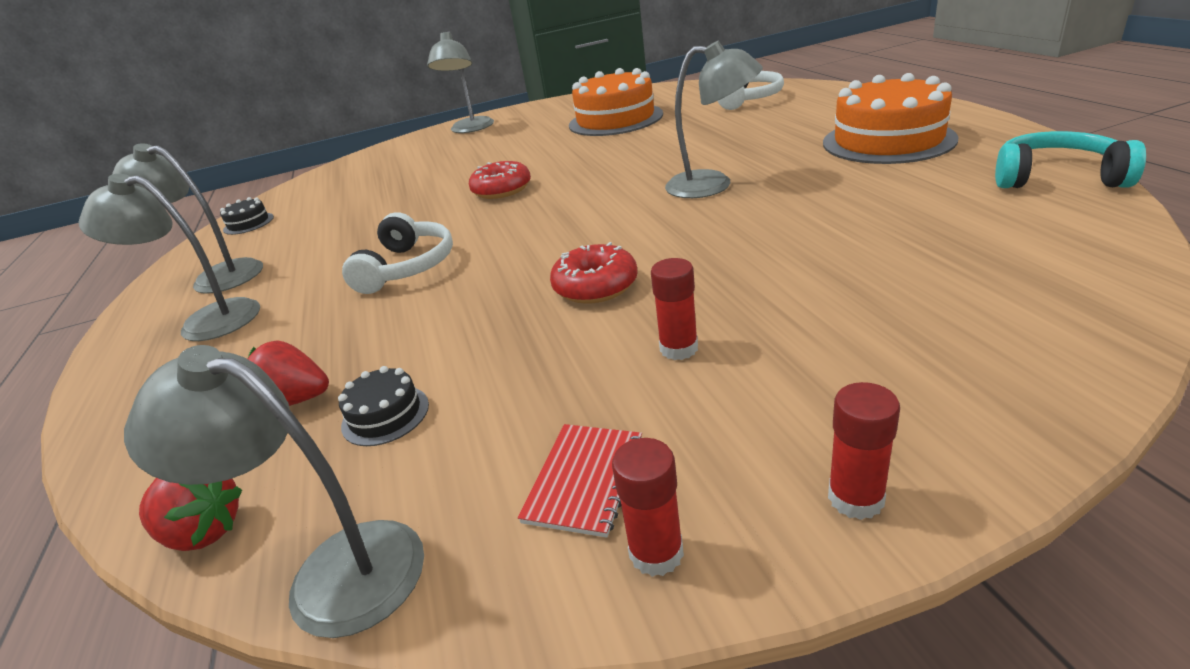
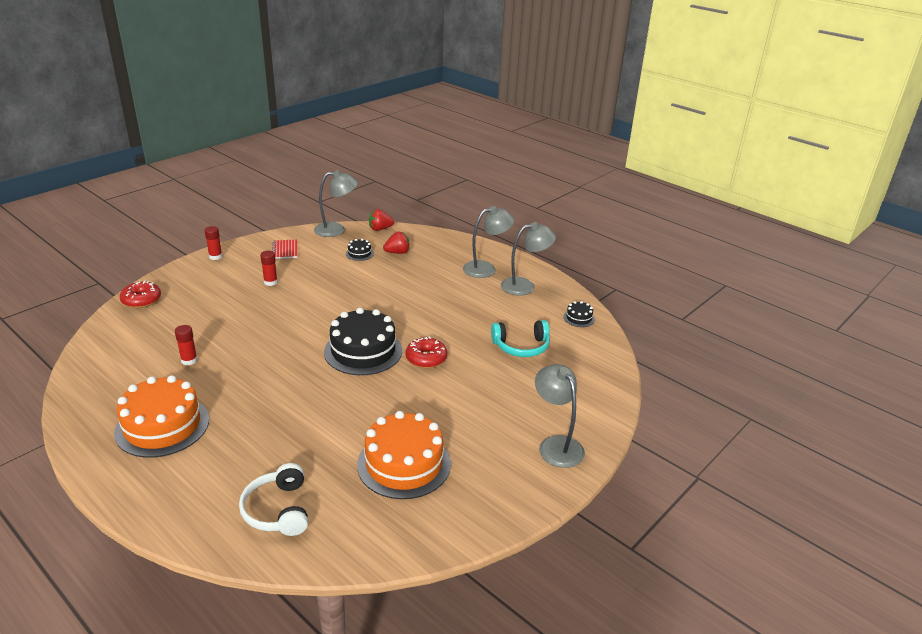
camera: 145 degrees right, 0 degrees up
white headphones [342,212,453,294] -> none
red donut [550,242,638,304] -> red donut moved to [120,281,161,308]
red glue stick [612,438,684,577] -> red glue stick moved to [175,325,198,365]
grey lamp [665,41,763,198] -> none
turquoise headphones [995,131,1146,188] -> turquoise headphones moved to [491,320,550,357]
none -> black cake [324,308,402,375]

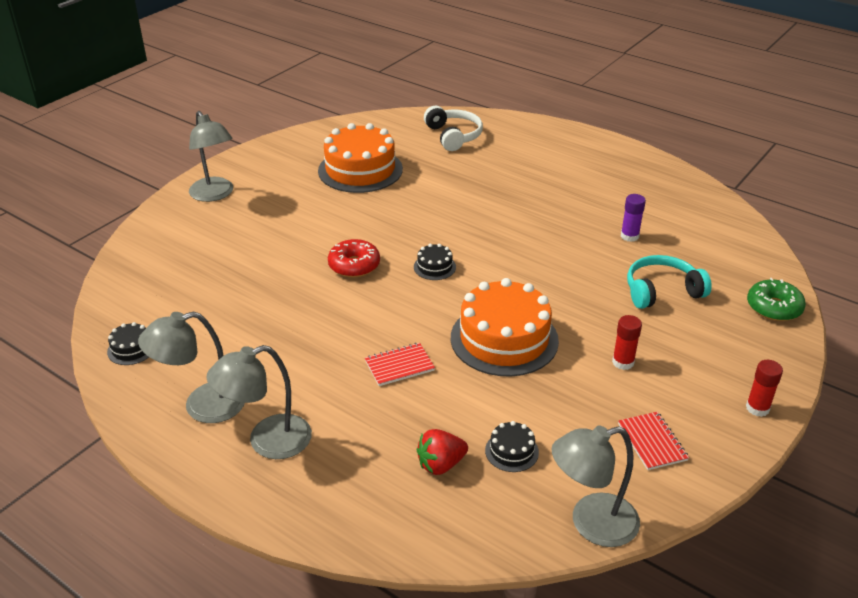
camera: 175 degrees right, 5 degrees up
orange cake [114,375,209,458] -> orange cake moved to [451,278,559,376]
red donut [120,281,161,308] -> green donut [747,278,806,321]
red glue stick [175,325,198,365] -> purple glue stick [621,194,646,242]
black cake [324,308,402,375] -> black cake [414,244,456,280], size x0.43
red strawberry [369,209,394,231] -> none
turquoise headphones [491,320,550,357] -> turquoise headphones moved to [627,255,712,309]
none -> red notebook [365,343,435,386]

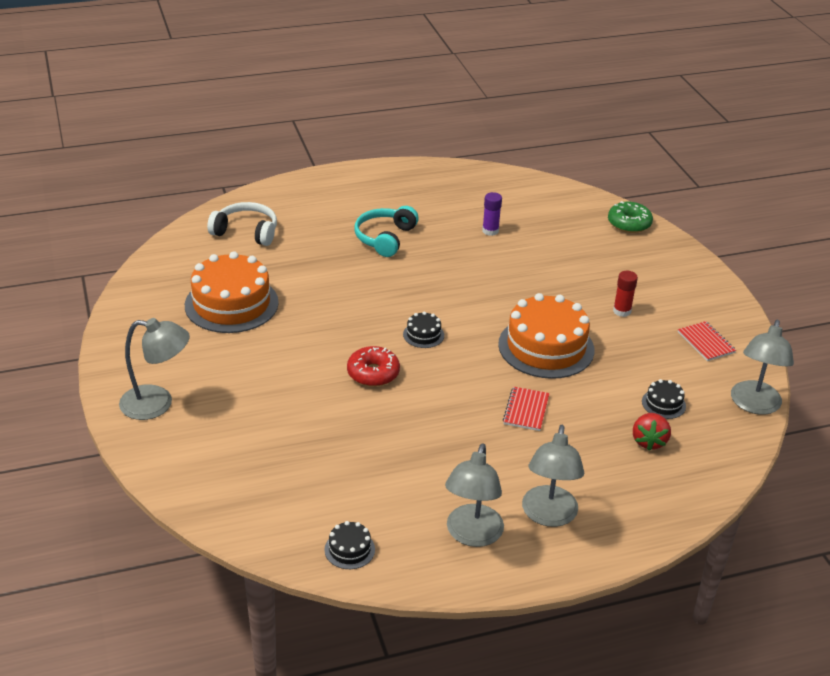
camera: 55 degrees left, 0 degrees up
red notebook [618,412,689,470] -> red notebook turned 45 degrees clockwise [678,321,736,361]
turquoise headphones [627,255,712,309] -> turquoise headphones moved to [354,206,419,257]
red glue stick [746,360,783,417] -> none

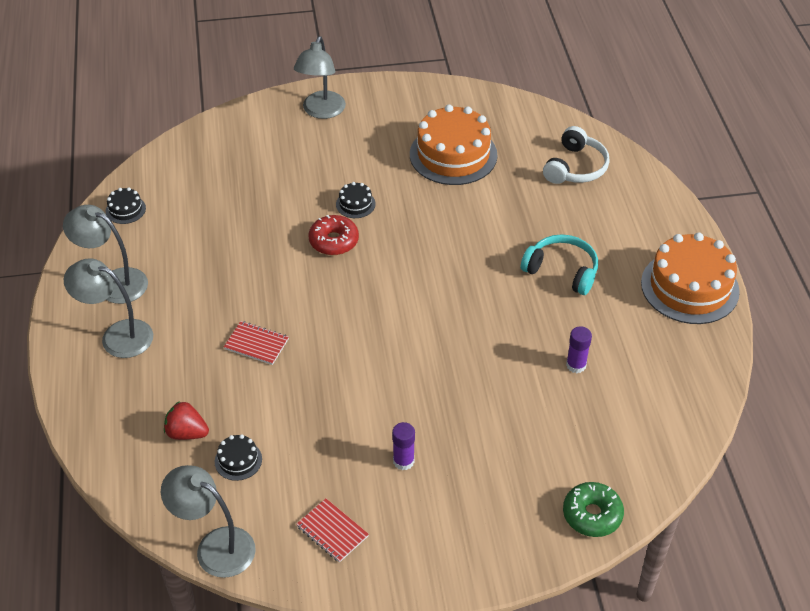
camera: 100 degrees right, 10 degrees up
black cake [403,312,444,348] -> black cake moved to [336,182,375,218]
orange cake [498,293,595,379] -> orange cake moved to [641,233,740,324]
red glue stick [613,271,638,317] -> purple glue stick [392,422,415,470]
red notebook [678,321,736,361] -> red notebook turned 60 degrees clockwise [296,498,369,563]

